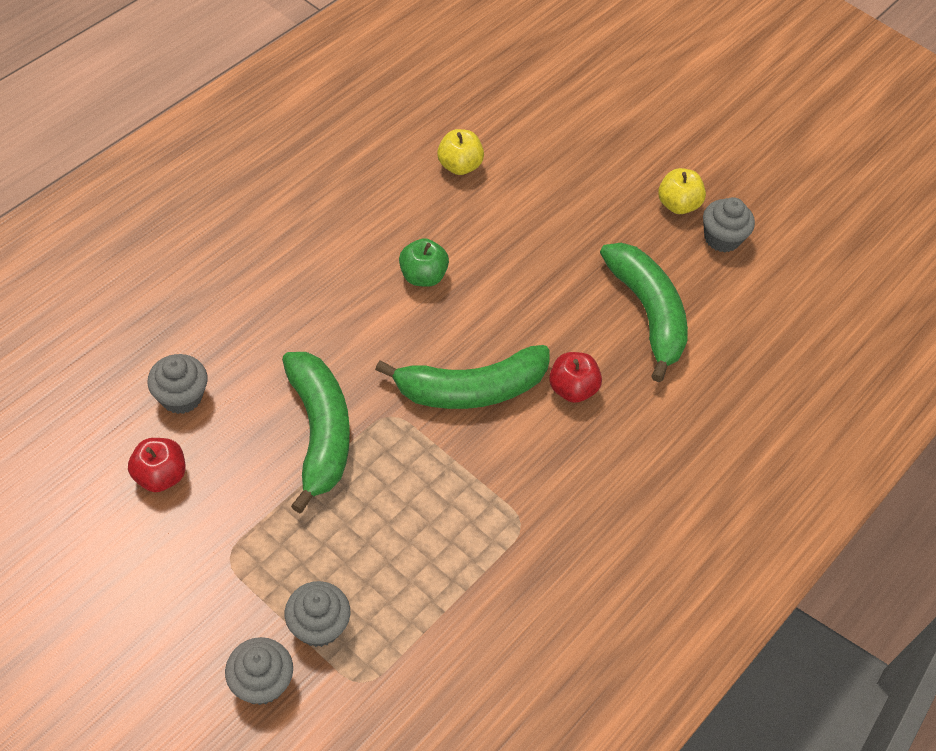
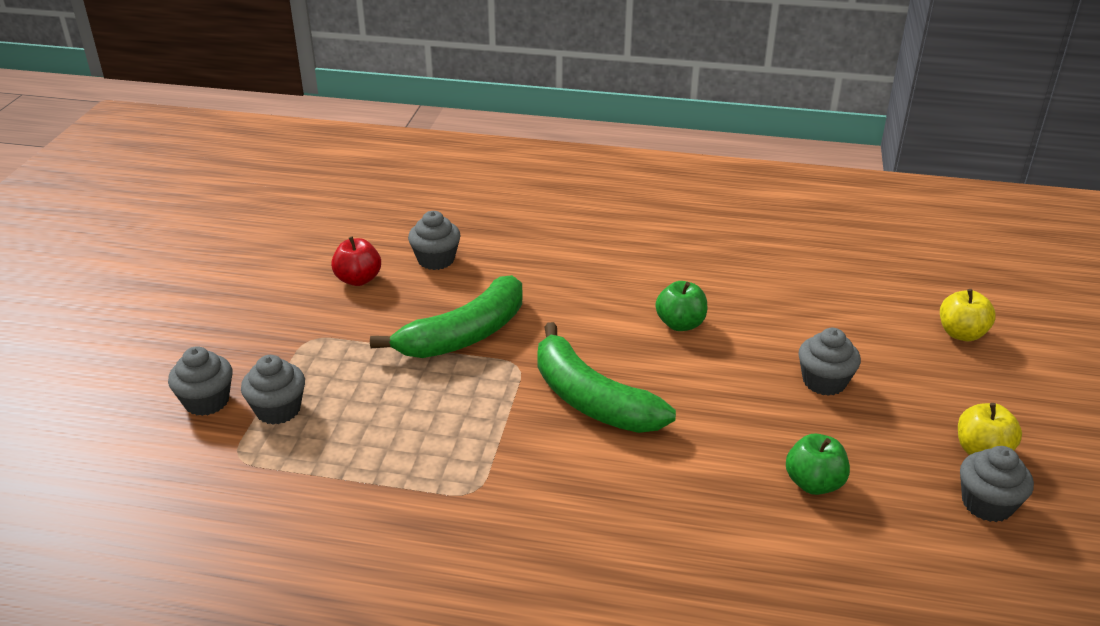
camera: 65 degrees right, 20 degrees down
yellow apple [437,129,484,175] -> yellow apple moved to [940,289,996,341]
red apple [549,352,602,403] -> none
green banana [600,243,688,382] -> green apple [786,434,850,495]
none -> grey cupcake [798,328,861,396]

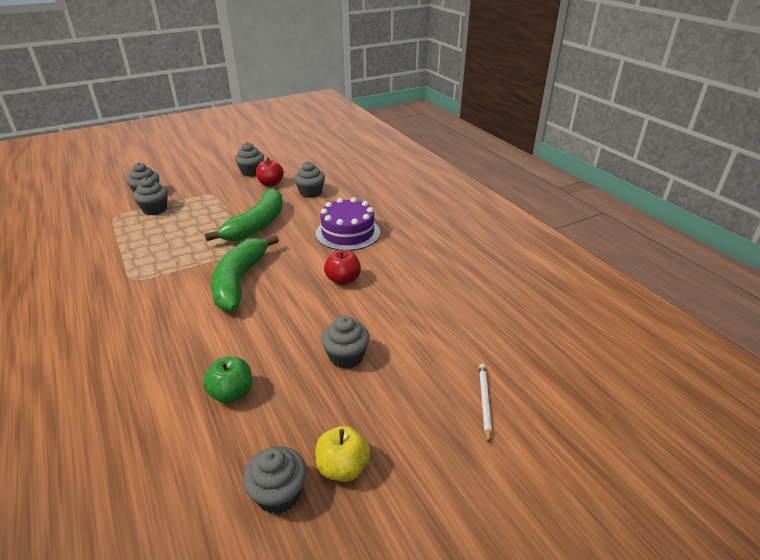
camera: 50 degrees right, 0 degrees up
green banana [370,275,522,358] -> green banana turned 75 degrees counterclockwise [205,188,283,241]
green apple [656,281,707,331] -> red apple [324,250,361,285]
yellow apple [940,289,996,341] -> white pencil [479,364,492,443]
none -> grey cupcake [235,142,264,177]
none -> purple cake [316,197,380,251]

